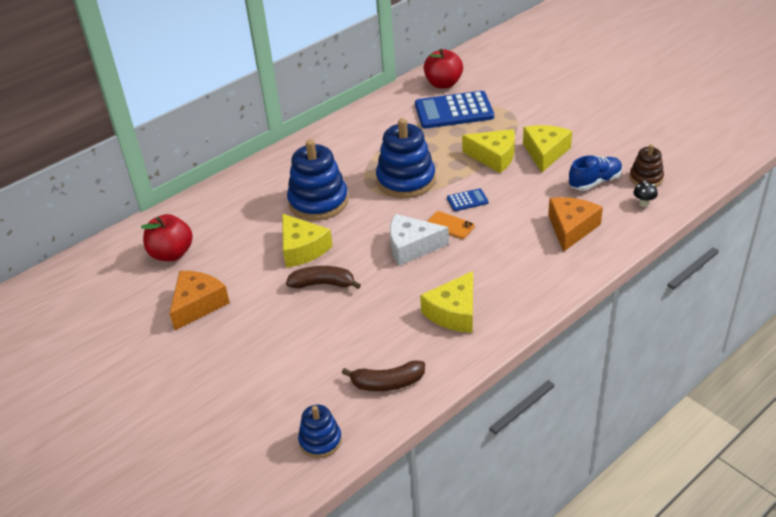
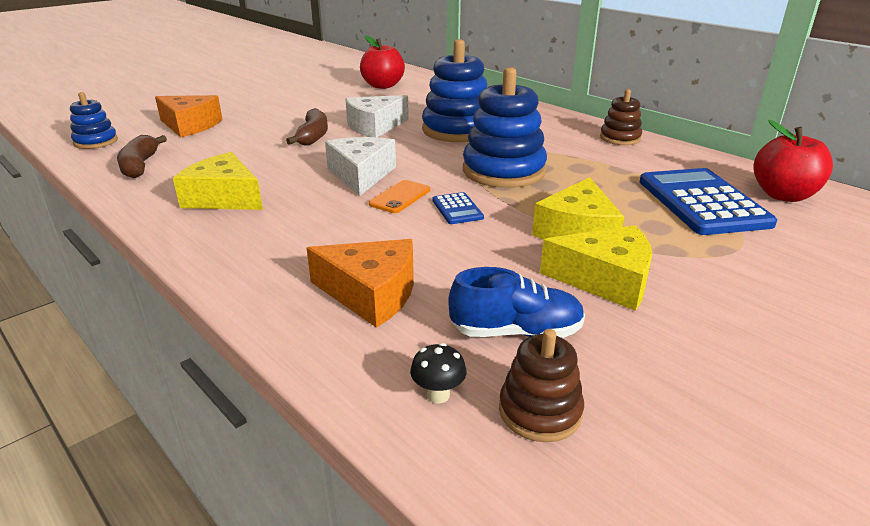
camera: 85 degrees right, 10 degrees down
orange cheese [169,271,230,330] -> orange cheese moved to [155,95,223,137]
yellow cheese [282,214,333,268] -> white cheese [345,95,409,137]
blue shoe [569,155,622,190] -> blue shoe turned 60 degrees counterclockwise [448,267,585,338]
none -> brown stacking toy [600,89,642,145]

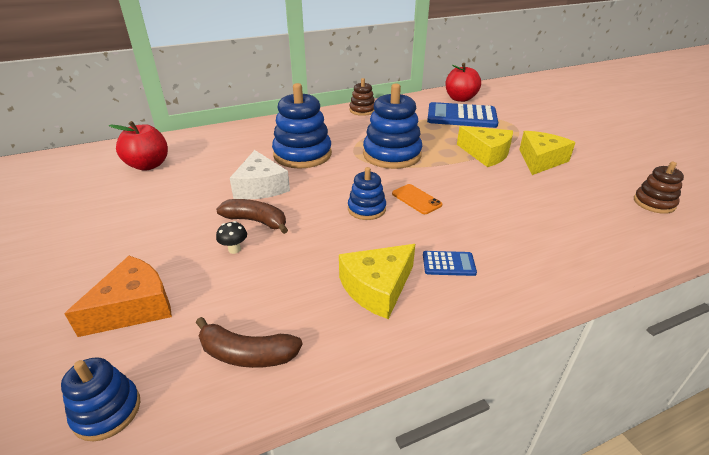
camera: 70 degrees left, 5 degrees up
orange cheese [307,239,414,328] -> none
white cheese [325,137,396,196] -> blue stacking toy [348,167,386,220]
black mushroom [410,343,467,403] -> black mushroom moved to [216,221,247,254]
blue calculator [432,192,484,224] -> blue calculator moved to [423,251,477,276]
blue shoe [448,267,585,338] -> none

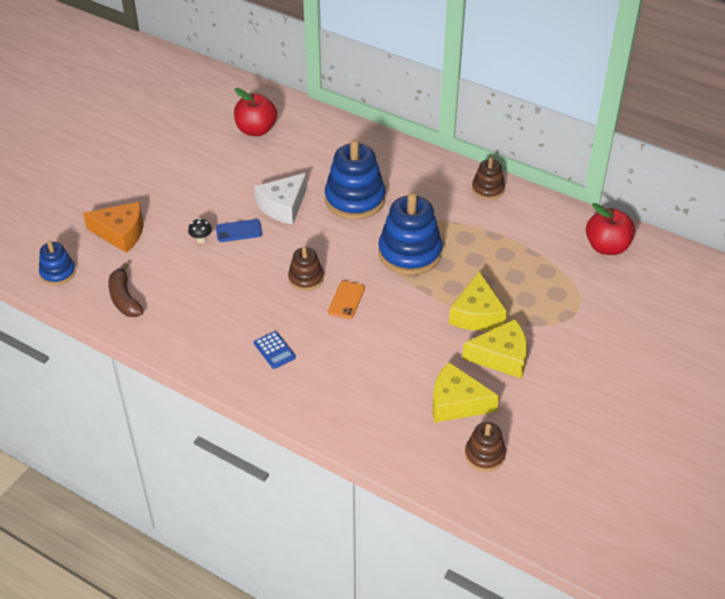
camera: 55 degrees right, 10 degrees up
brown banana [216,199,288,234] -> blue phone [216,219,262,242]
yellow cheese [339,244,415,319] -> yellow cheese moved to [432,362,499,423]
blue stacking toy [348,167,386,220] -> brown stacking toy [288,246,324,291]
blue calculator [427,102,498,128] -> none

